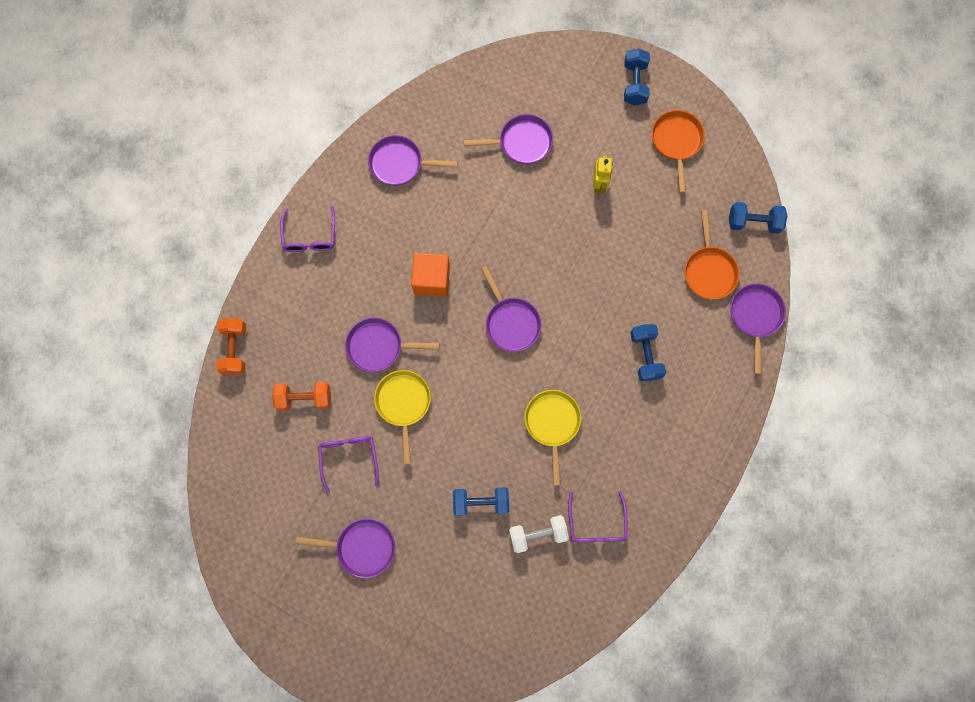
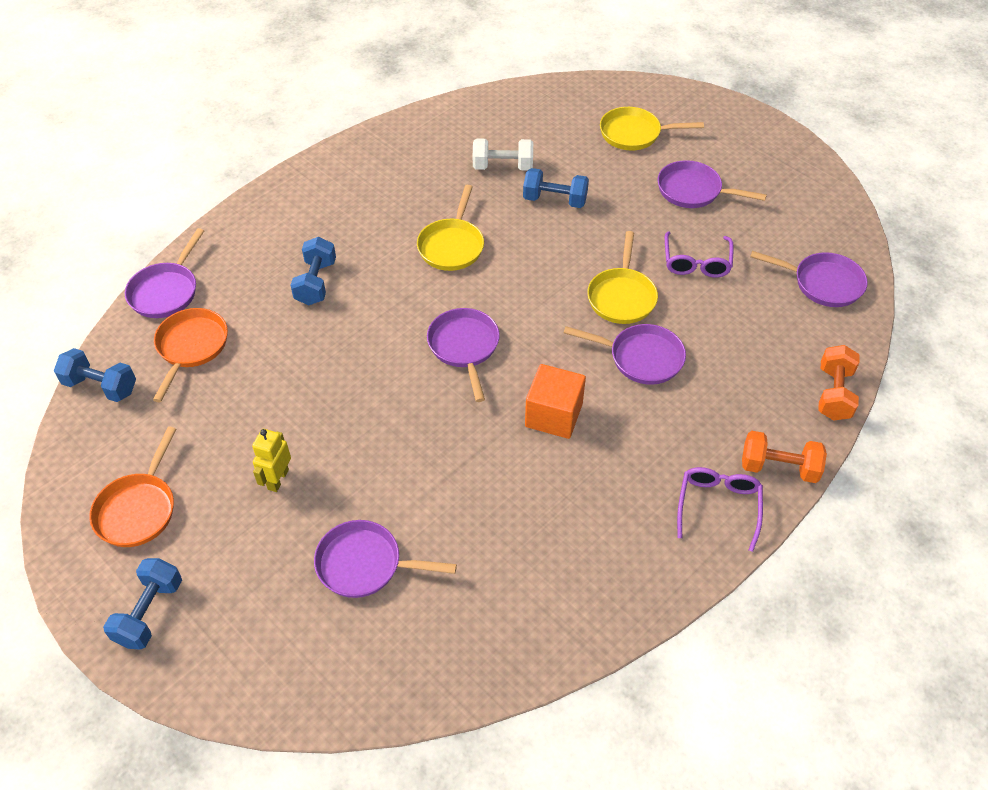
camera: 165 degrees left, 25 degrees down
orange dumbbell [272,382,331,411] -> orange dumbbell moved to [742,431,827,483]
purple pan [368,135,458,186] -> purple pan moved to [750,251,868,307]
purple glasses [568,490,627,542] -> none
none -> yellow pan [600,107,704,150]

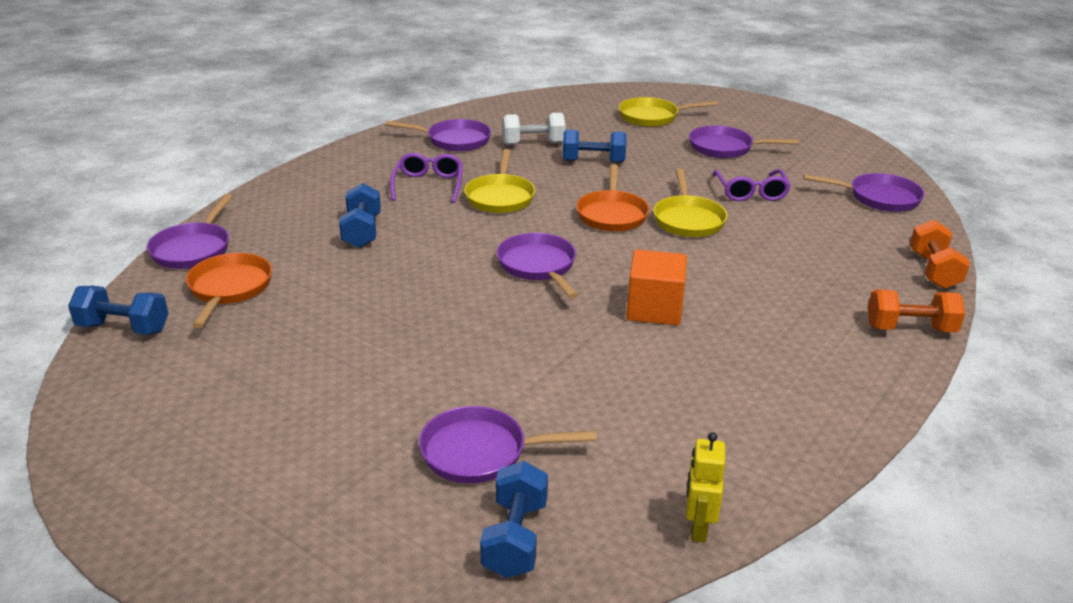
camera: 10 degrees left, 20 degrees down
orange pan [89,427,176,547] -> orange pan moved to [576,164,649,232]
blue dumbbell [103,558,182,650] -> blue dumbbell moved to [480,461,548,578]
yellow robot [252,429,291,492] -> yellow robot moved to [686,432,725,542]
purple pan [564,324,686,385] -> purple pan moved to [386,119,491,152]
purple glasses [677,467,763,552] -> purple glasses moved to [390,153,463,203]

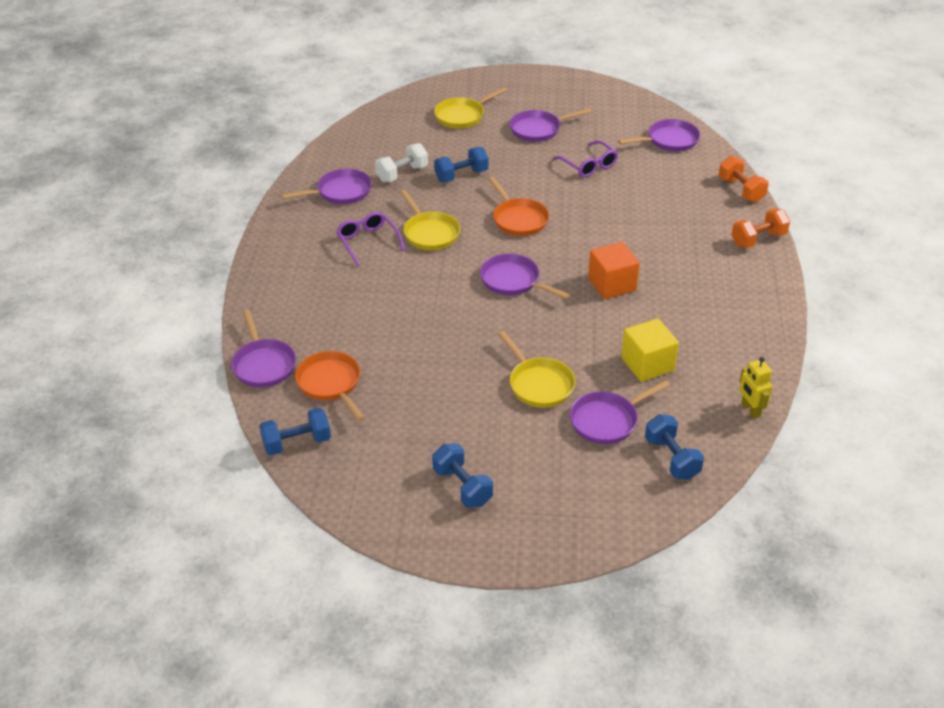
camera: 30 degrees left, 10 degrees up
blue dumbbell [339,183,381,248] -> blue dumbbell moved to [432,443,493,508]
yellow pan [653,169,728,237] -> yellow pan moved to [498,331,575,408]
none -> yellow cube [621,319,679,382]

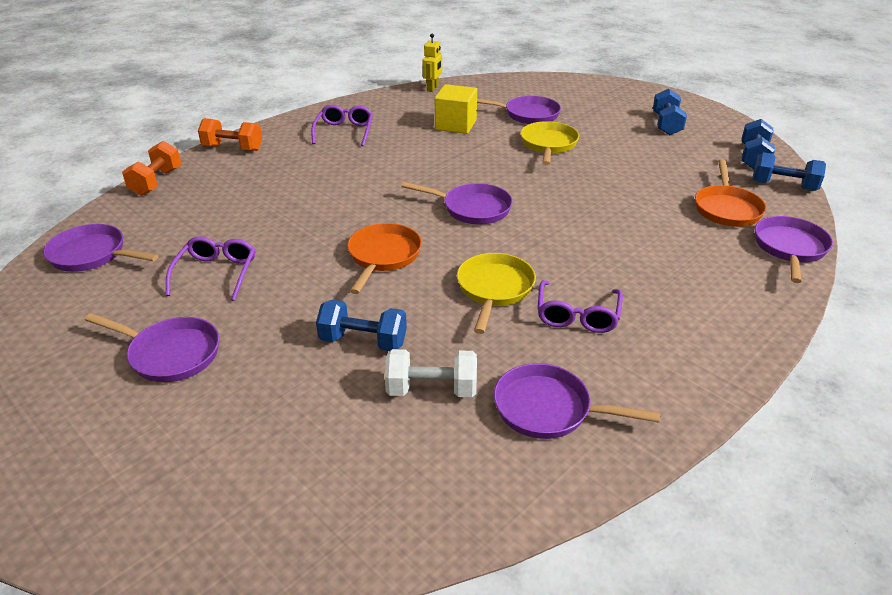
camera: 140 degrees left, 5 degrees down
yellow pan [434,87,507,128] -> none
purple pan [480,254,570,299] -> purple pan turned 60 degrees counterclockwise [401,182,513,224]
orange cube [588,242,640,299] -> none
blue dumbbell [645,414,704,480] -> blue dumbbell moved to [742,119,775,169]
none -> purple glasses [311,105,373,146]

